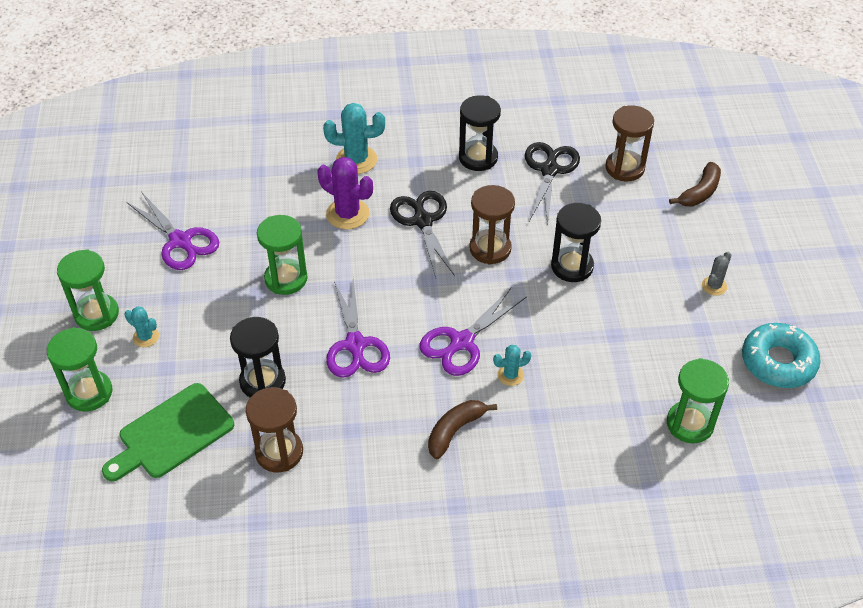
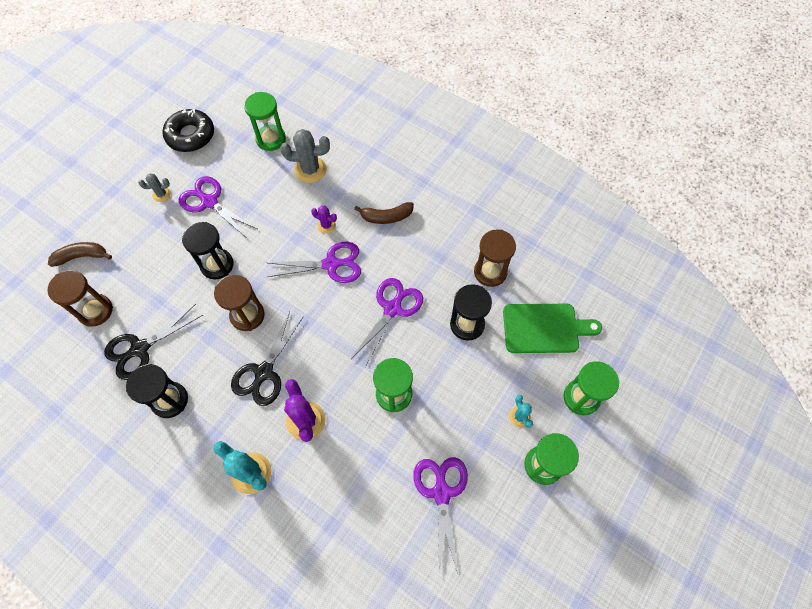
camera: 140 degrees left, 15 degrees up
turquoise cactus [493,345,531,386] -> purple cactus [311,206,337,234]
turquoise donut [742,323,821,388] -> black donut [163,109,214,152]
none -> purple scissors [179,176,257,238]
none -> grey cactus [280,129,330,183]

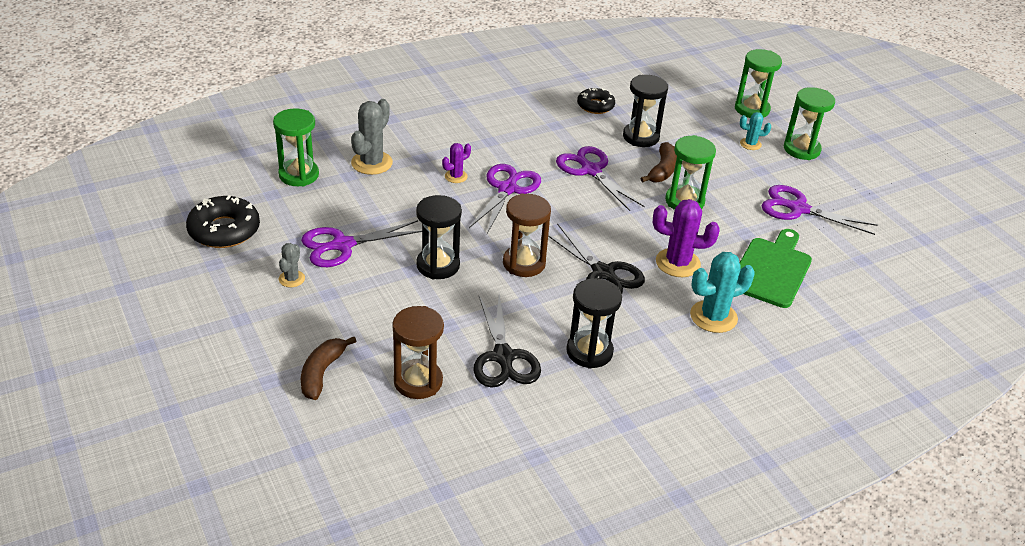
camera: 65 degrees left, 25 degrees down
brown banana [354,202,414,224] -> brown banana moved to [640,142,677,183]
brown hourglass [474,230,516,287] -> black donut [577,88,615,114]
green cutting board [503,304,602,353] -> green cutting board moved to [740,229,812,308]

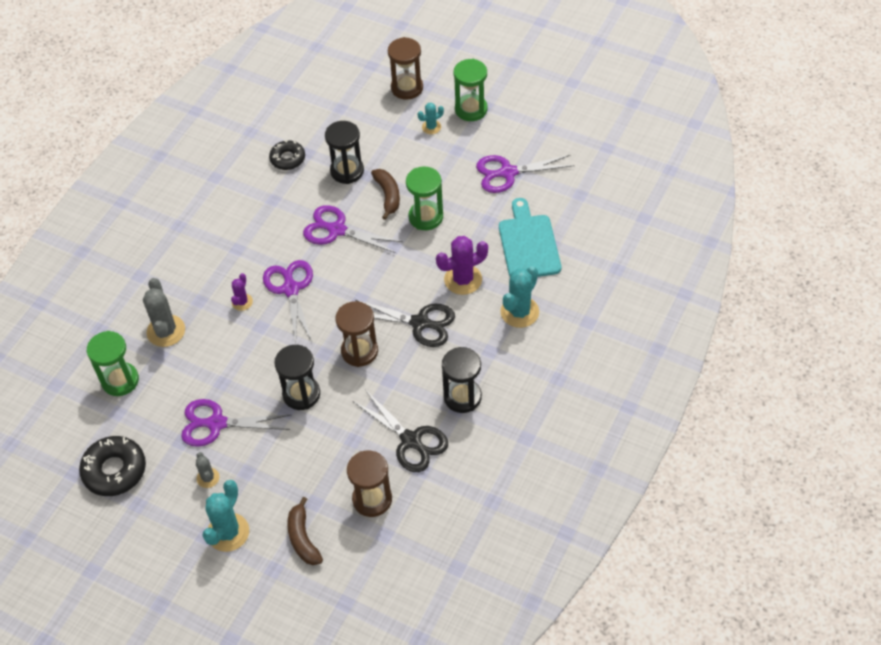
camera: 30 degrees left, 15 degrees up
purple scissors [301,220,422,267] -> purple scissors turned 60 degrees clockwise [181,399,291,447]
green hourglass [735,49,782,118] -> brown hourglass [388,37,423,100]
green cutting board [740,229,812,308] -> turquoise cutting board [499,198,561,277]
none -> turquoise cactus [202,480,249,552]

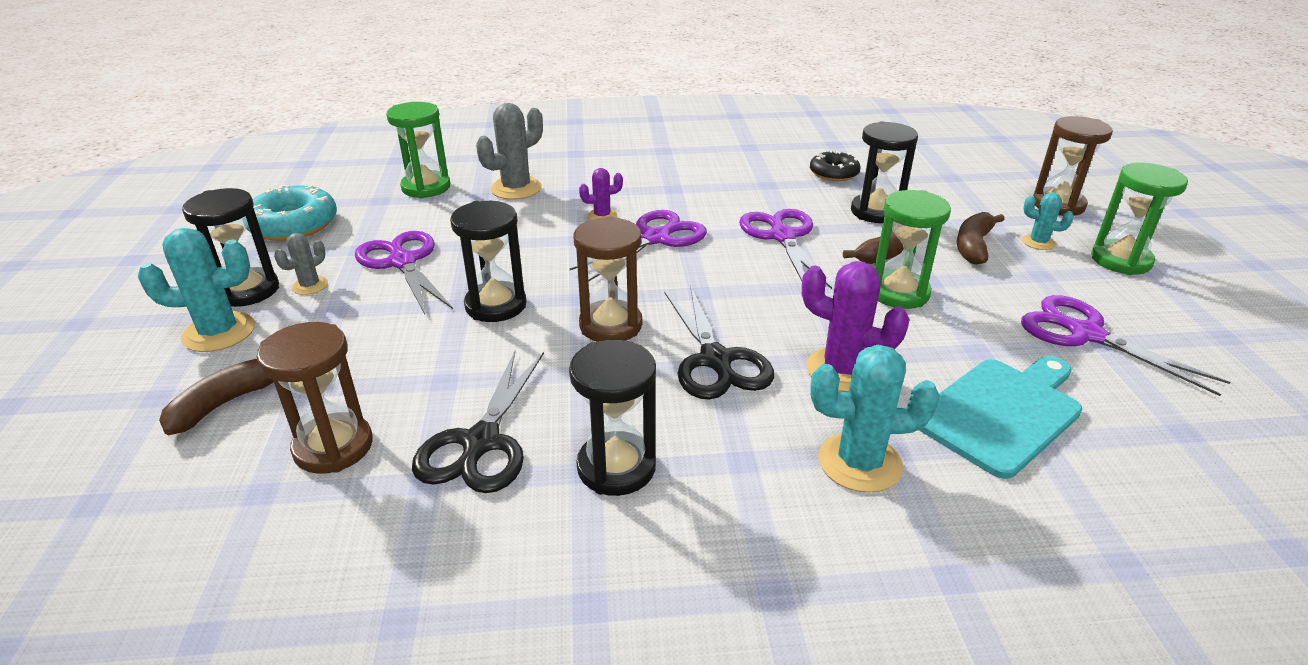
camera: 55 degrees right, 20 degrees down
black donut [79,436,146,496] -> turquoise donut [246,184,337,241]
none -> black hourglass [182,188,279,307]
none -> brown banana [957,212,1005,265]

